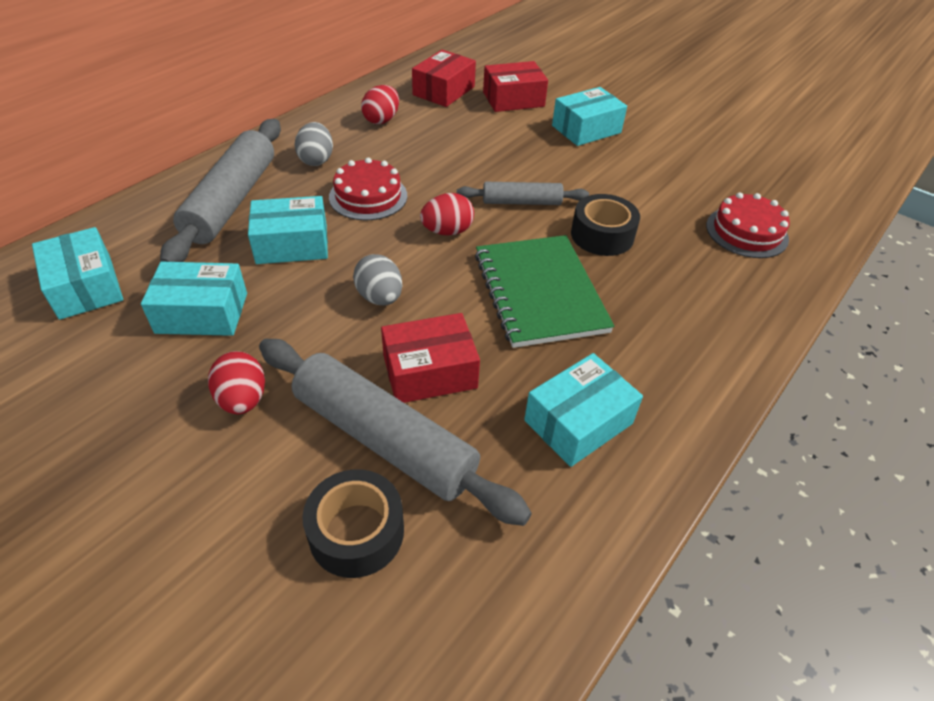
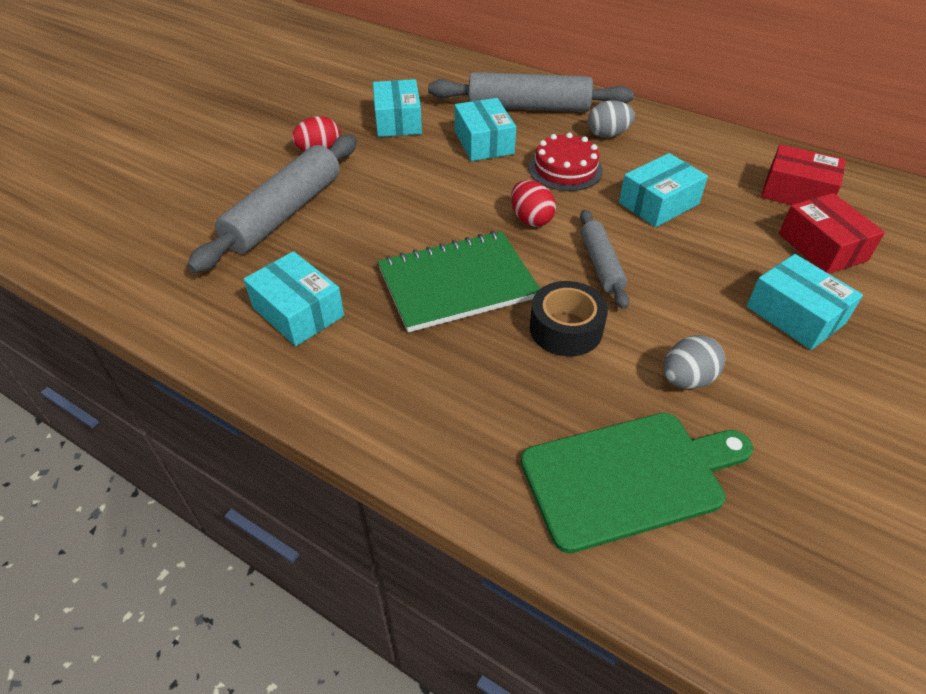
camera: 85 degrees right, 0 degrees up
turquoise box [32,227,123,320] -> turquoise box moved to [619,153,708,227]
black tape [302,469,404,578] -> none
grey egg [353,254,402,306] -> grey egg moved to [663,335,726,389]
red egg [361,85,399,124] -> none
red box [381,313,480,403] -> none
red cake [706,192,790,258] -> green cutting board [521,413,753,553]

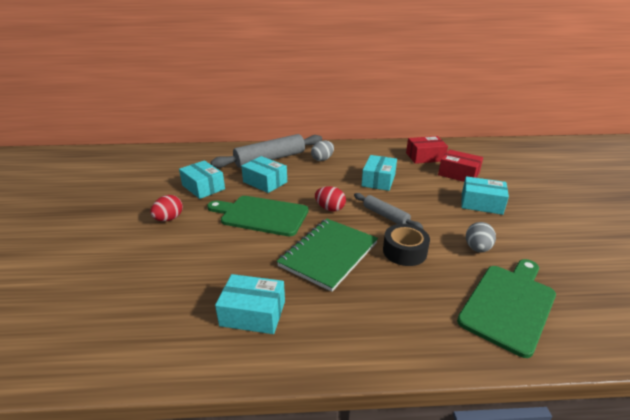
camera: 35 degrees left, 15 degrees down
grey rolling pin [187,135,357,273] -> none
red cake [529,133,603,191] -> none
none -> green cutting board [207,196,309,236]

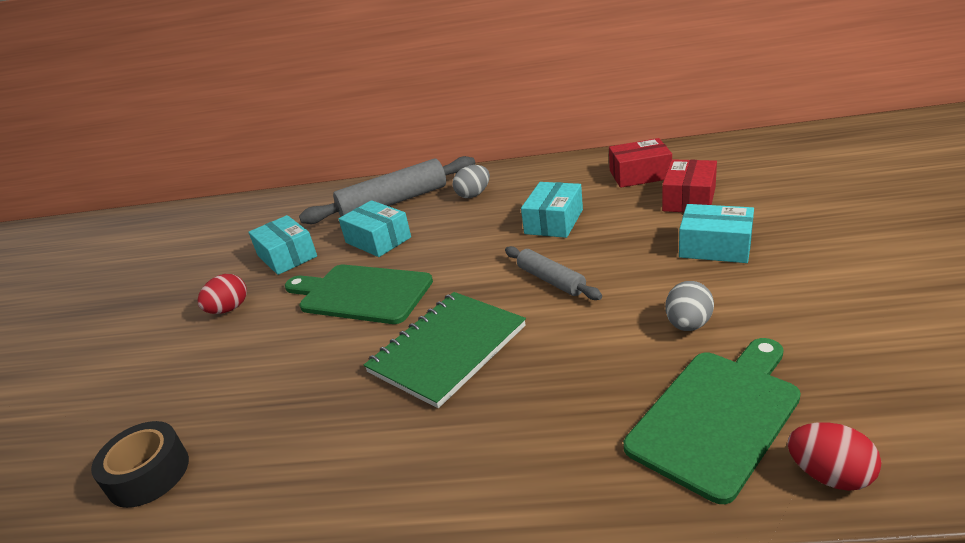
camera: 10 degrees right, 0 degrees up
turquoise box [215,274,285,334] -> none
red egg [315,186,346,212] -> red egg moved to [788,422,881,491]
black tape [383,224,430,266] -> black tape moved to [91,421,189,508]
red box [438,149,483,182] -> red box turned 75 degrees clockwise [662,159,717,213]

